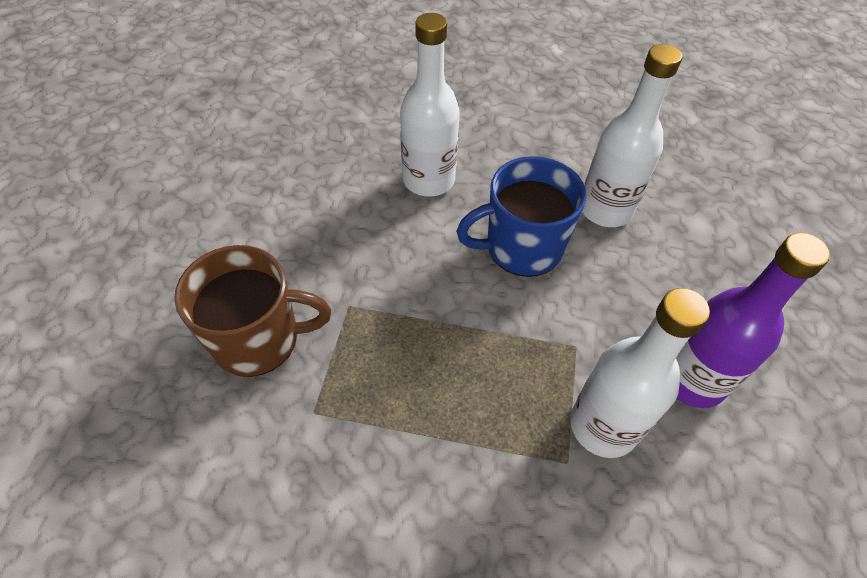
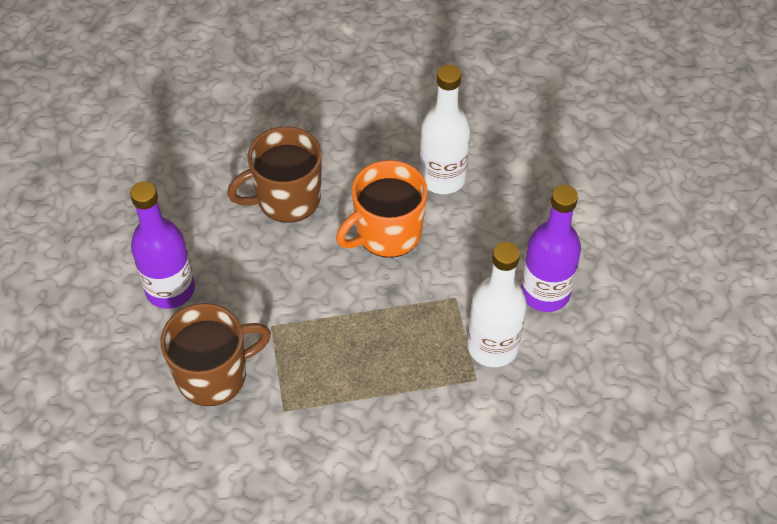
camera: 20 degrees left, 0 degrees up
white bottle [400,13,460,197] -> brown mug [227,127,322,223]
blue mug [456,156,586,277] -> orange mug [336,160,428,258]
none -> purple bottle [130,181,195,309]

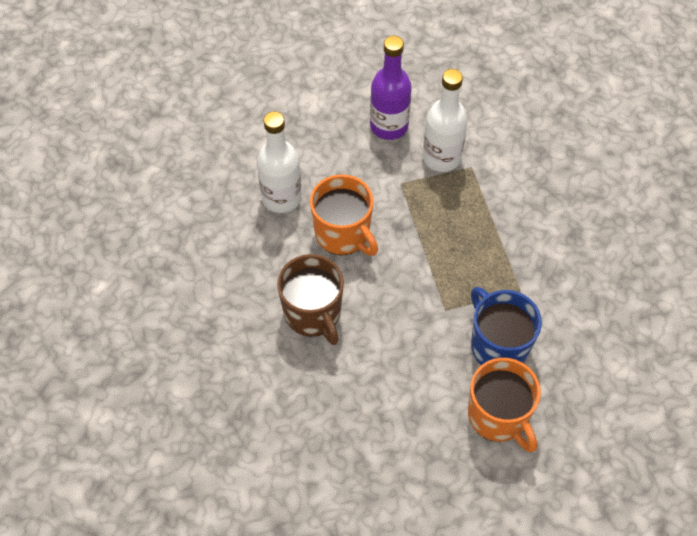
camera: 95 degrees left, 5 degrees up
purple bottle [130,181,195,309] -> none
brown mug [160,303,271,406] -> blue mug [471,287,542,365]
none -> orange mug [468,358,541,452]

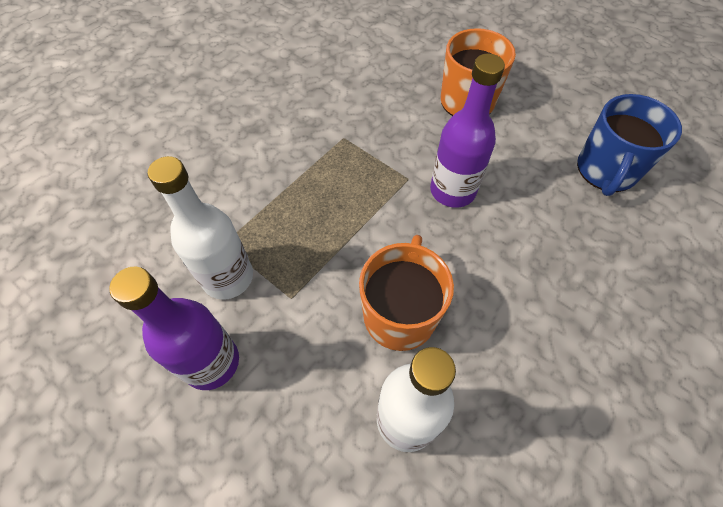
camera: 125 degrees left, 0 degrees up
brown mug [277,254,344,345] -> none
blue mug [471,287,542,365] -> blue mug moved to [577,94,682,196]
none -> purple bottle [430,54,505,208]

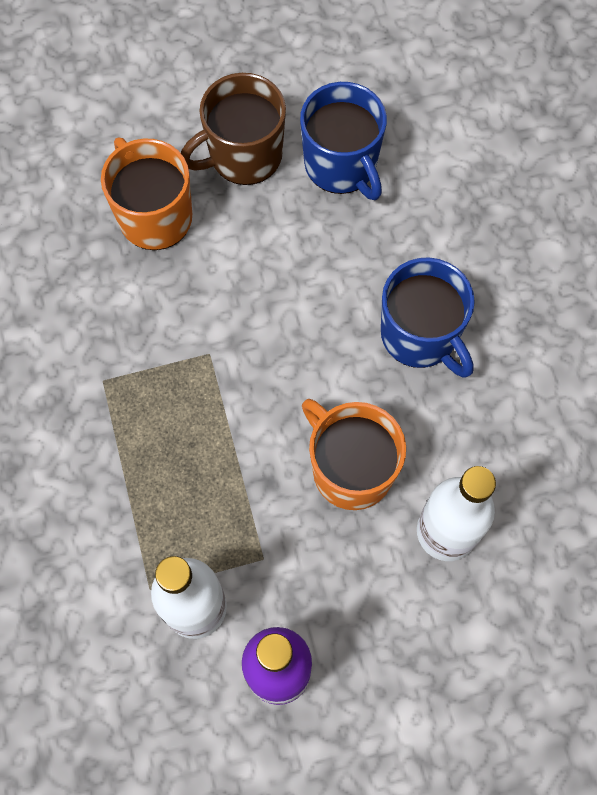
camera: 55 degrees left, 10 degrees up
purple bottle [430,54,505,208] -> none
none -> brown mug [181,73,286,185]
none -> blue mug [381,257,475,378]

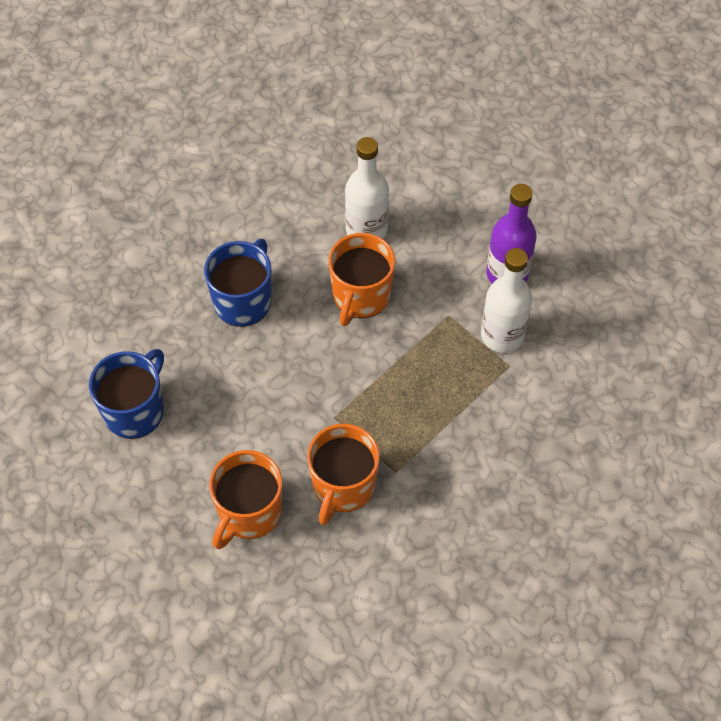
camera: 120 degrees left, 10 degrees down
brown mug [181,73,286,185] -> none
none -> orange mug [307,424,380,525]

